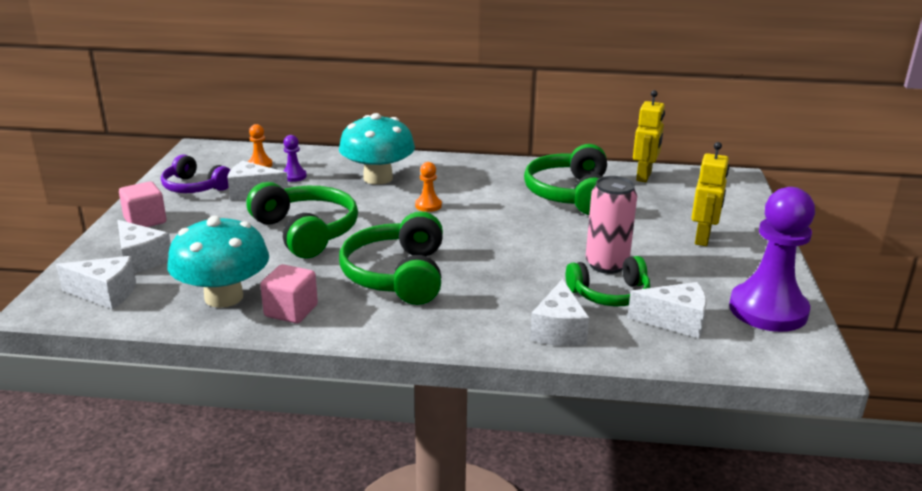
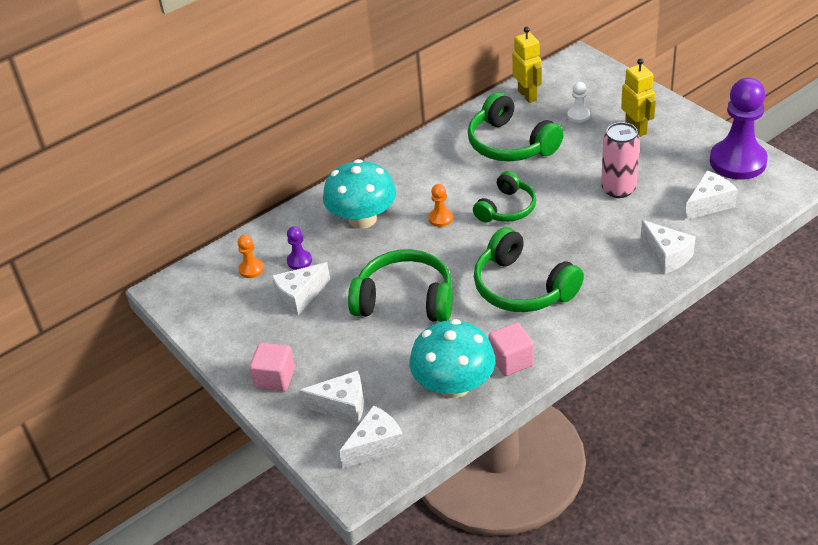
camera: 40 degrees left, 15 degrees up
purple headphones [161,154,230,193] -> none
green headphones [566,256,650,307] -> green headphones moved to [473,171,536,222]
none -> white pawn [568,82,590,123]

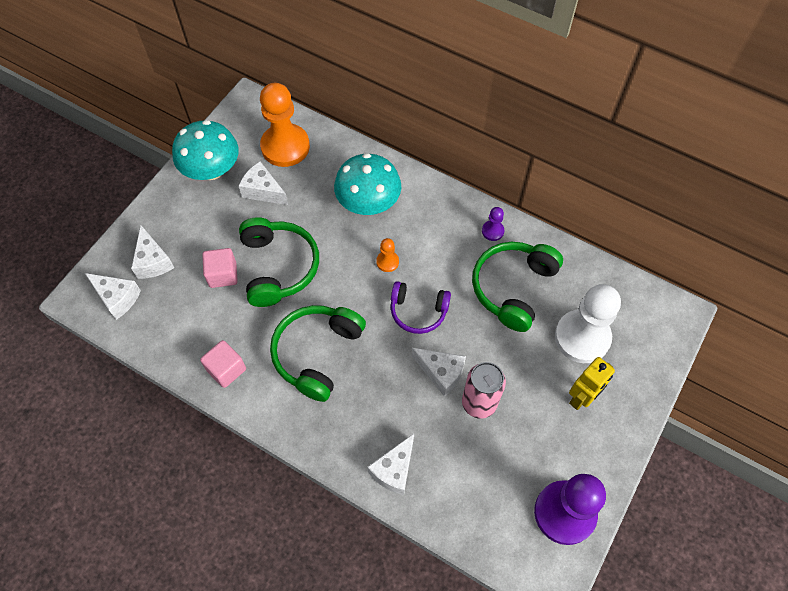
camera: 65 degrees right, 20 degrees up
orange pawn [237,235,264,278] -> orange pawn [260,83,310,167], size x2.31
pink cube [249,343,295,391] -> pink cube moved to [202,248,238,288]
purple pawn [287,226,312,270] -> purple pawn moved to [482,207,504,241]
turquoise mushroom [409,319,495,398] -> turquoise mushroom moved to [172,120,239,180]
green headphones [473,171,536,222] -> purple headphones [391,281,451,334]
yellow robot [512,27,542,103] -> none
white pawn [568,82,590,123] -> white pawn [555,284,621,363], size x2.31
white cheese [685,171,738,220] -> white cheese moved to [412,348,466,397]

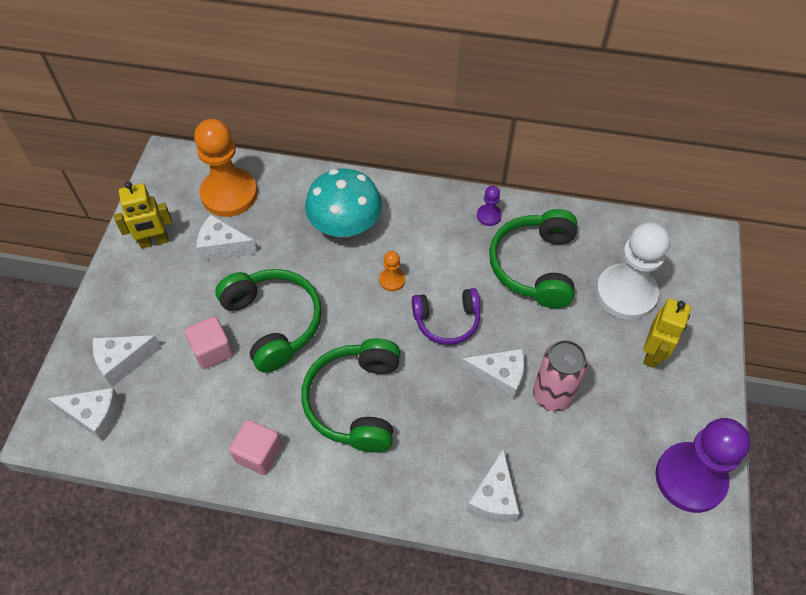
camera: 20 degrees left, 5 degrees down
white cheese [131,225,174,279] -> white cheese turned 105 degrees clockwise [92,335,162,387]
turquoise mushroom [172,120,239,180] -> yellow robot [114,181,172,249]

